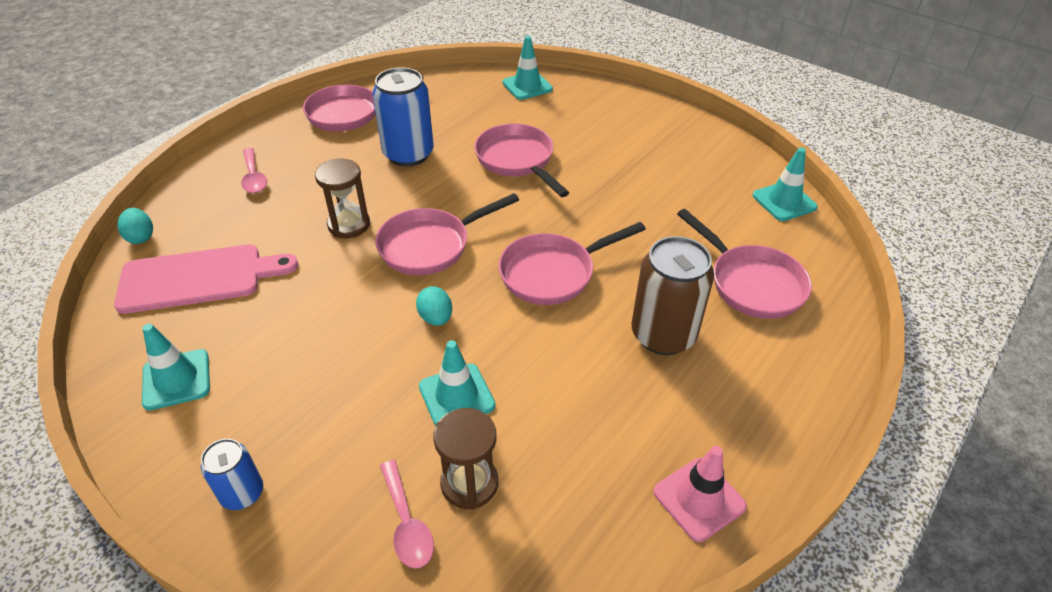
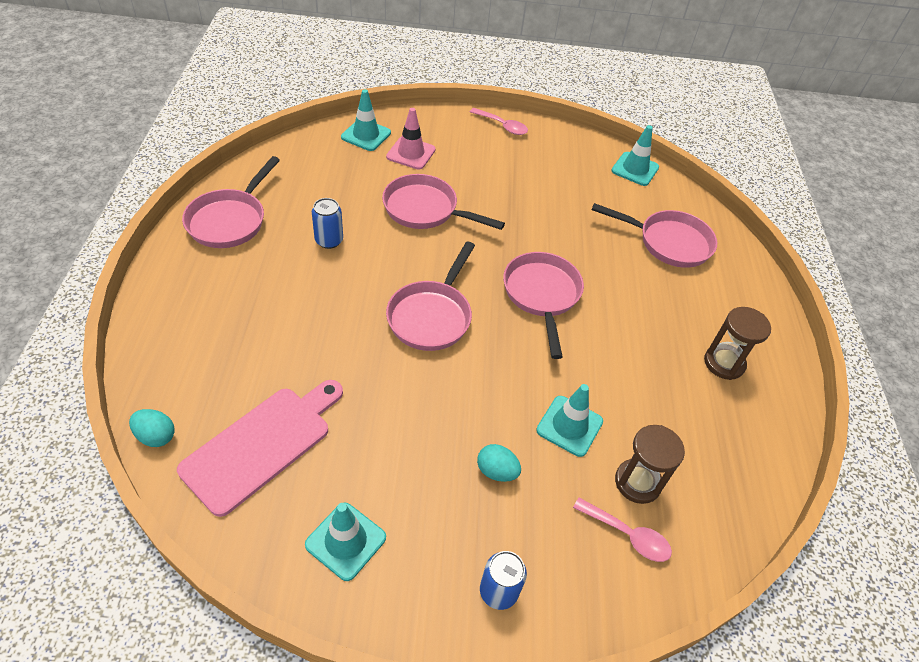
camera: 40 degrees left, 5 degrees up
pink spoon [241,148,267,193] -> pink spoon moved to [470,108,528,135]
brown hourglass [315,159,370,238] -> brown hourglass moved to [704,307,771,380]
blue can [372,67,434,167] -> blue can [312,198,343,249], size x0.55
turquoise egg [416,286,452,326] -> turquoise egg moved to [477,444,521,482]
pink pan [498,222,646,305] -> pink pan turned 150 degrees clockwise [503,252,584,359]
brown can [632,236,714,355] -> none
pink traffic cone [653,446,747,542] -> pink traffic cone moved to [386,108,436,170]

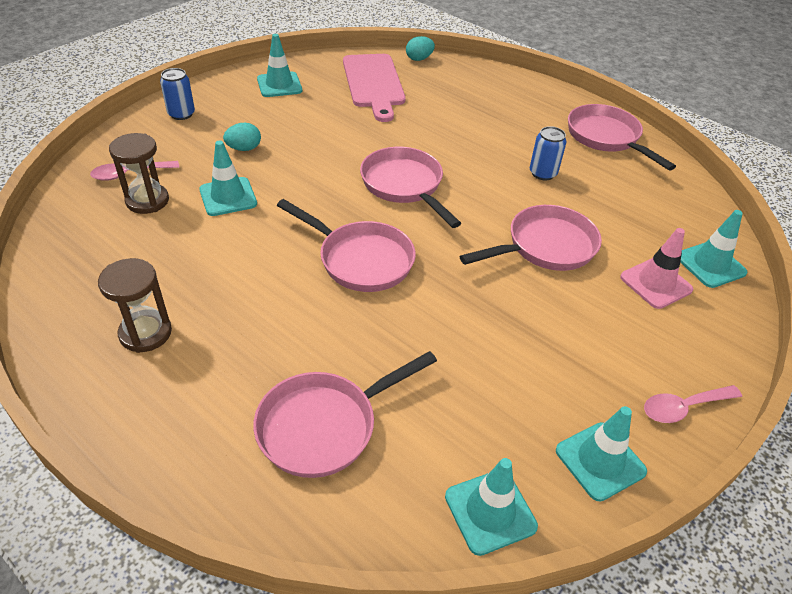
camera: 130 degrees right, 5 degrees down
none -> turquoise traffic cone [556,406,647,502]

